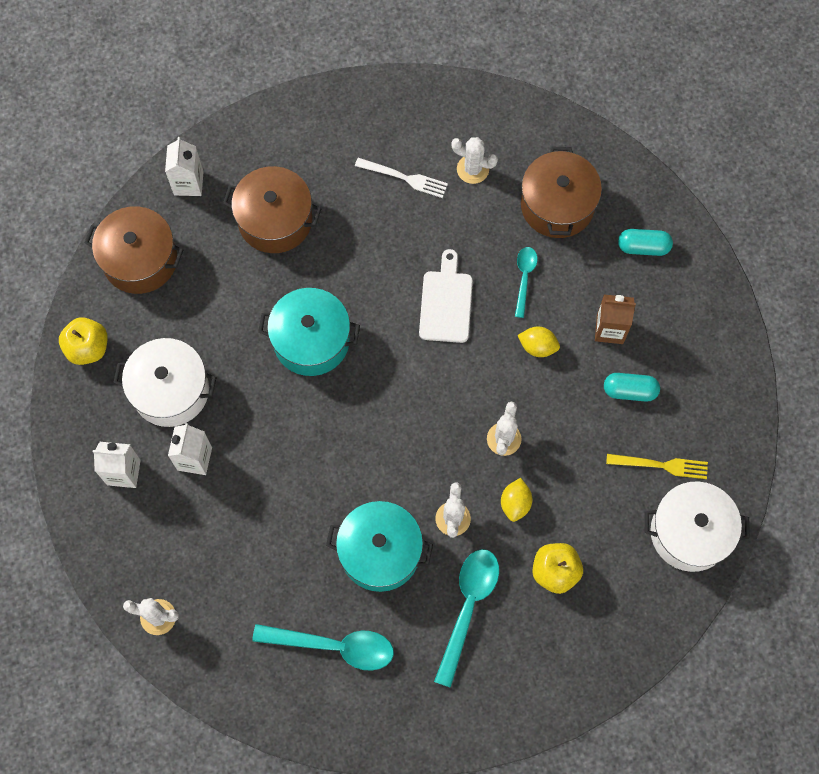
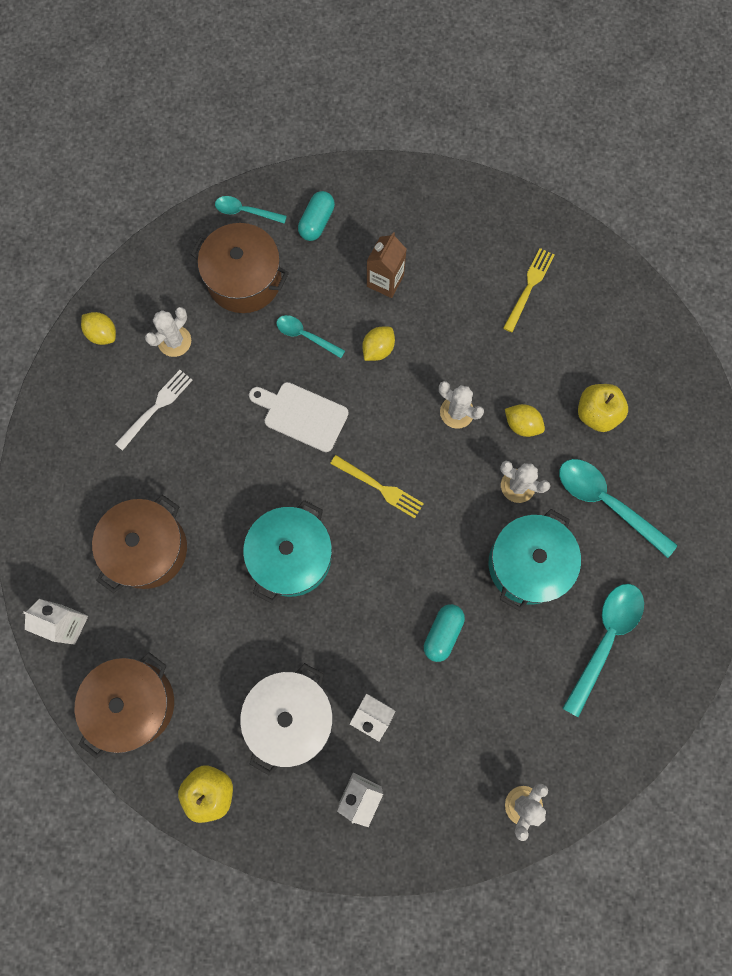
camera: 70 degrees left, 5 degrees up
turquoise capsule [604,373,660,402] -> turquoise capsule moved to [424,604,465,662]
white pot [645,481,750,572] -> none
none -> yellow lemon [81,312,116,345]
none -> turquoise spoon [215,196,287,224]
none -> yellow fork [330,455,424,519]

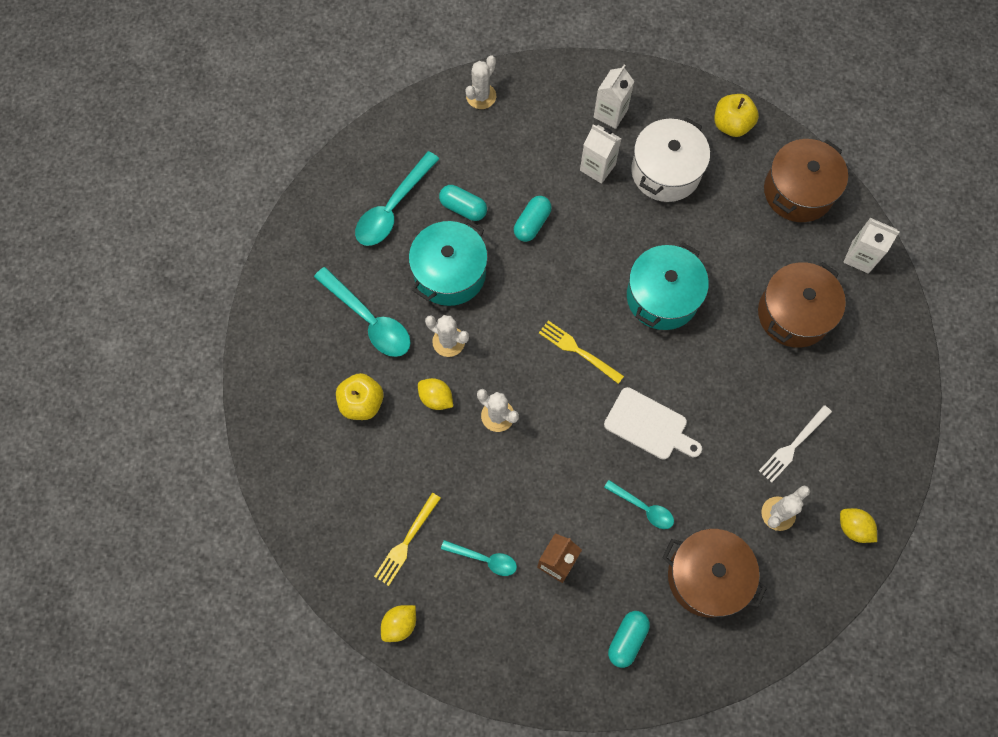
camera: 175 degrees left, 5 degrees down
turquoise spoon [215,196,287,224] -> turquoise spoon moved to [441,540,517,576]
yellow lemon [362,326,395,361] -> yellow lemon moved to [381,605,416,642]
none -> turquoise capsule [439,185,487,221]

